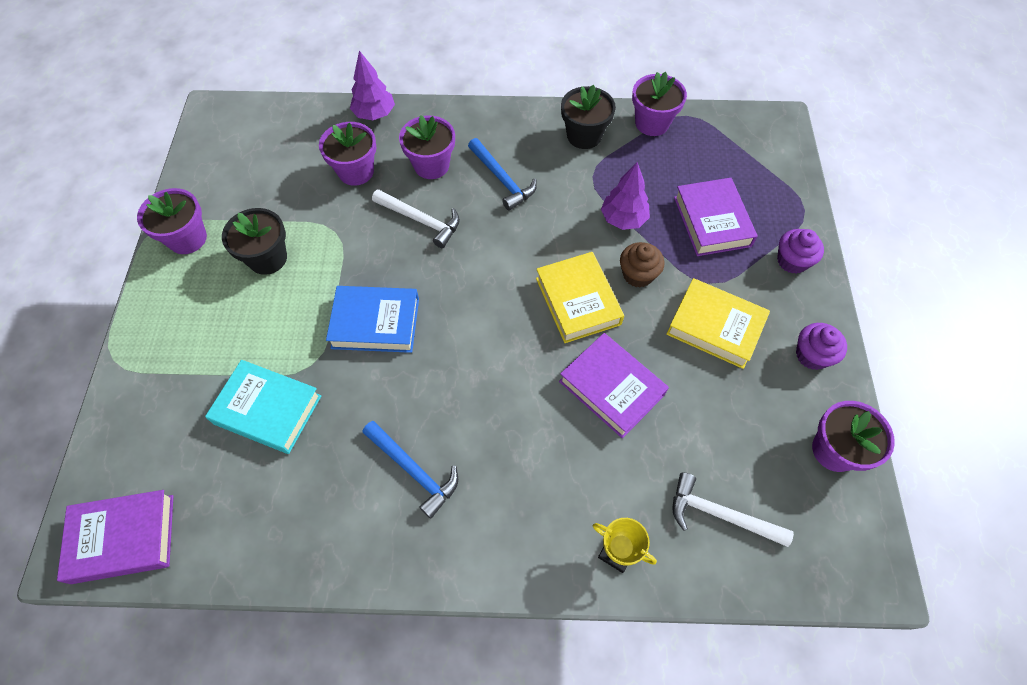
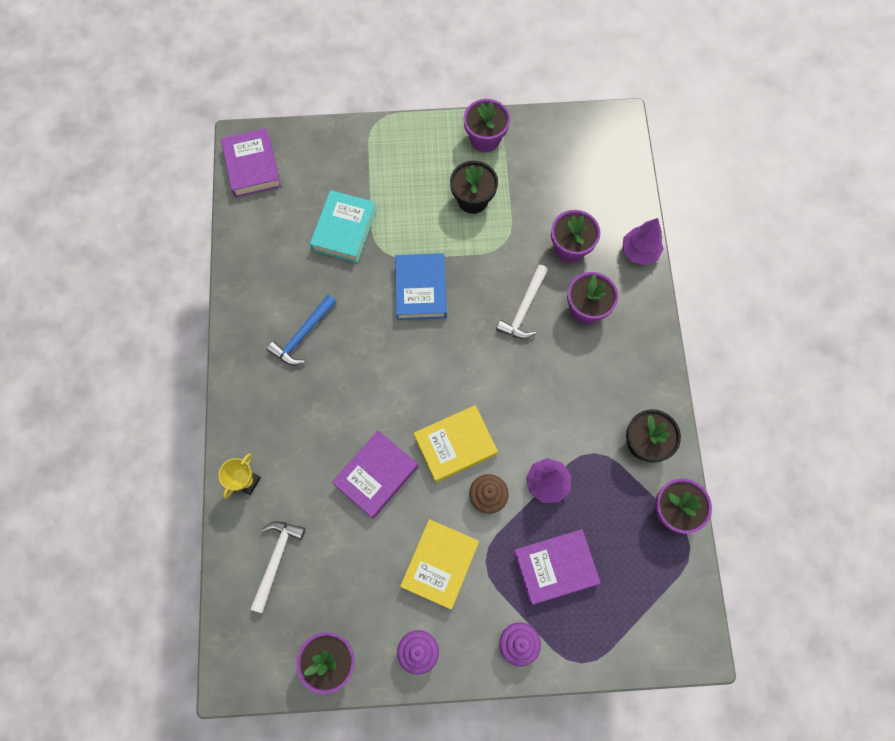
camera: 85 degrees right, 10 degrees up
blue hammer [468,138,537,211] -> none

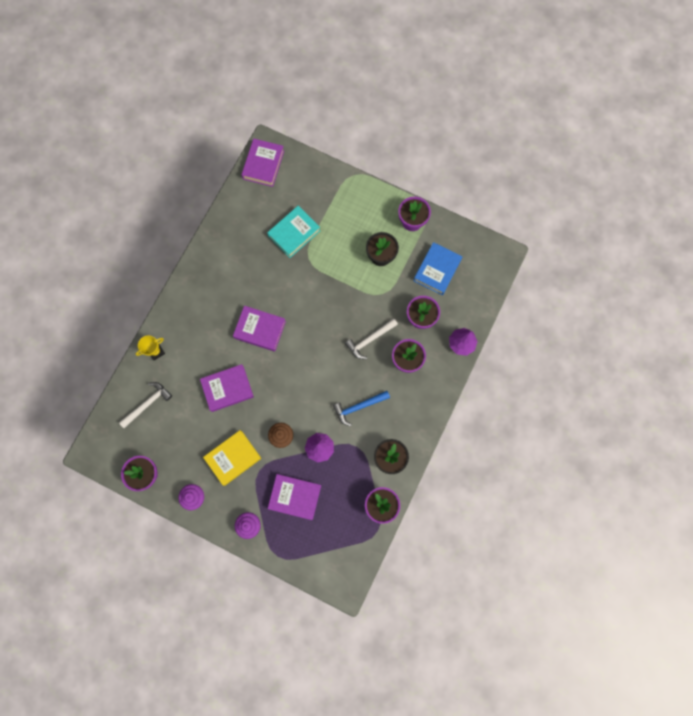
camera: 30 degrees right, 5 degrees up
blue hammer [267,295,337,365] -> blue hammer moved to [333,391,390,426]
blue book [395,253,447,320] -> blue book moved to [414,242,462,295]
yellow book [414,405,498,483] -> none
none -> purple book [233,306,286,352]

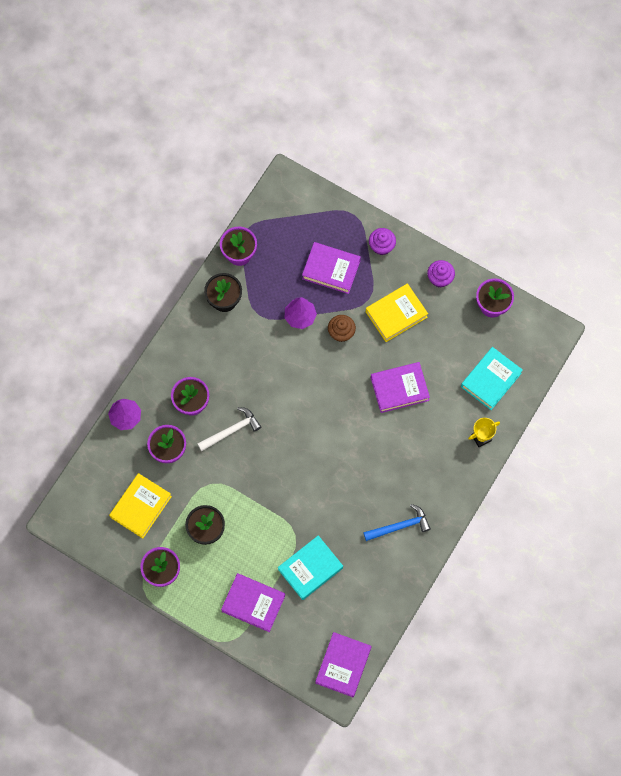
camera: 175 degrees left, 5 degrees down
white hammer [119,382,172,428] -> turquoise book [461,347,523,410]
purple book [233,306,286,352] -> purple book moved to [221,573,285,632]
blue hammer [333,391,390,426] -> blue hammer moved to [363,504,431,541]
blue book [414,242,462,295] -> yellow book [109,473,172,539]

